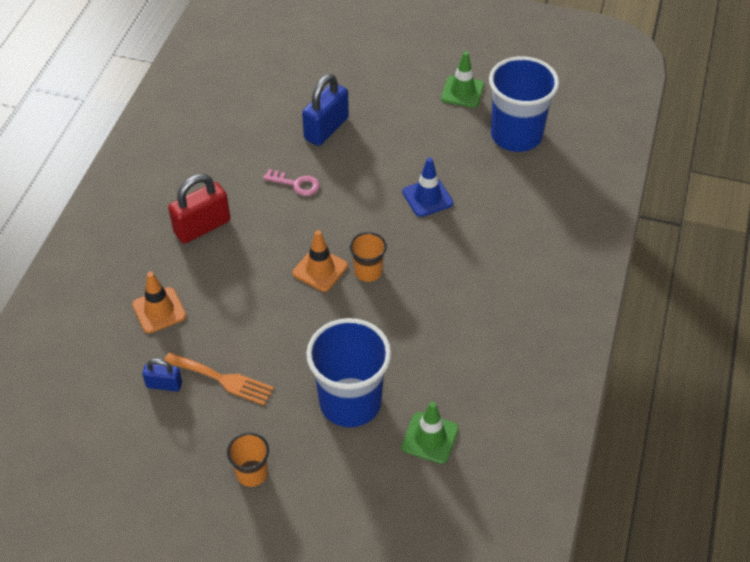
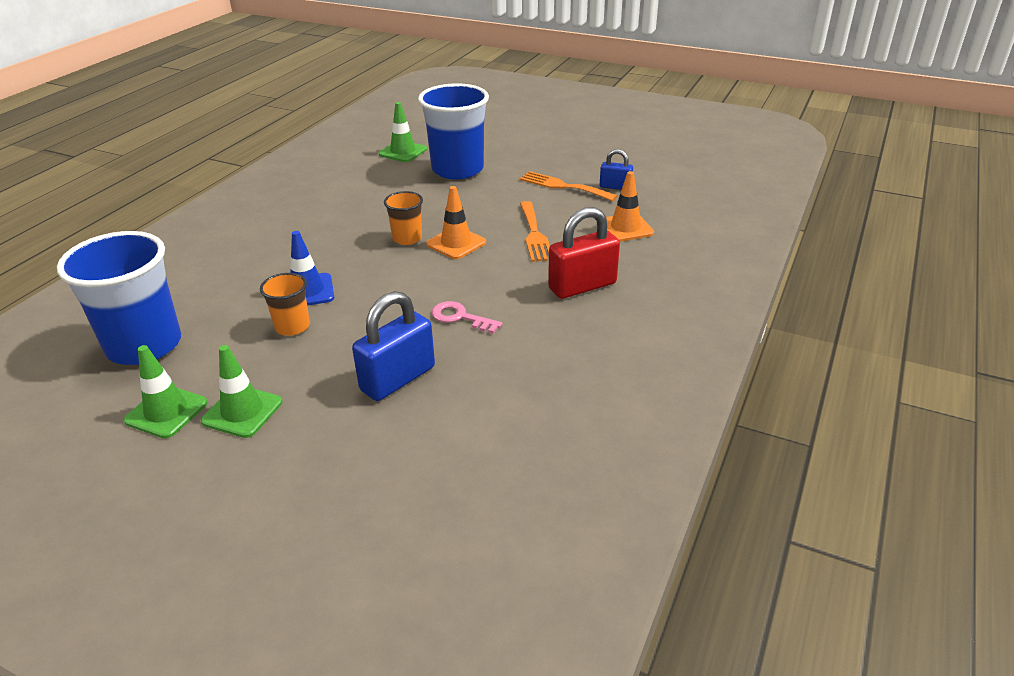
camera: 170 degrees left, 15 degrees down
orange cup [227,432,269,487] -> orange cup moved to [260,273,310,336]
none -> green traffic cone [201,345,282,438]
none -> orange fork [520,201,550,262]

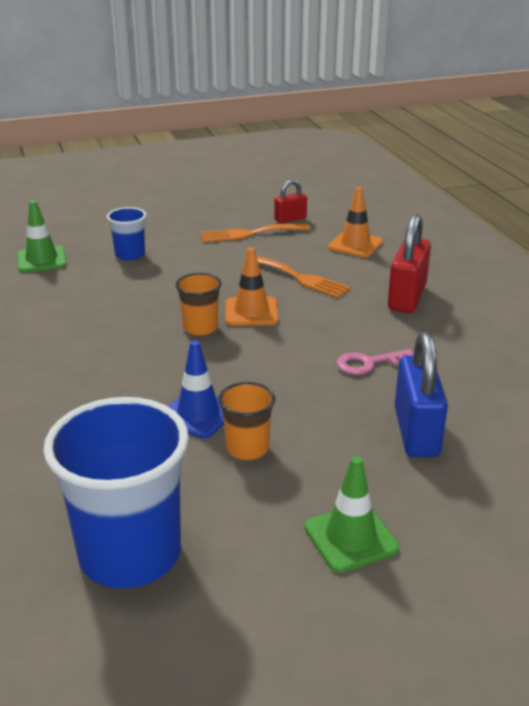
camera: 45 degrees left, 5 degrees down
green traffic cone [123,345,208,438] -> none
blue cup [418,84,489,179] -> blue cup [107,207,146,261], size x0.49
blue padlock [600,149,633,190] -> red padlock [274,180,307,223]

